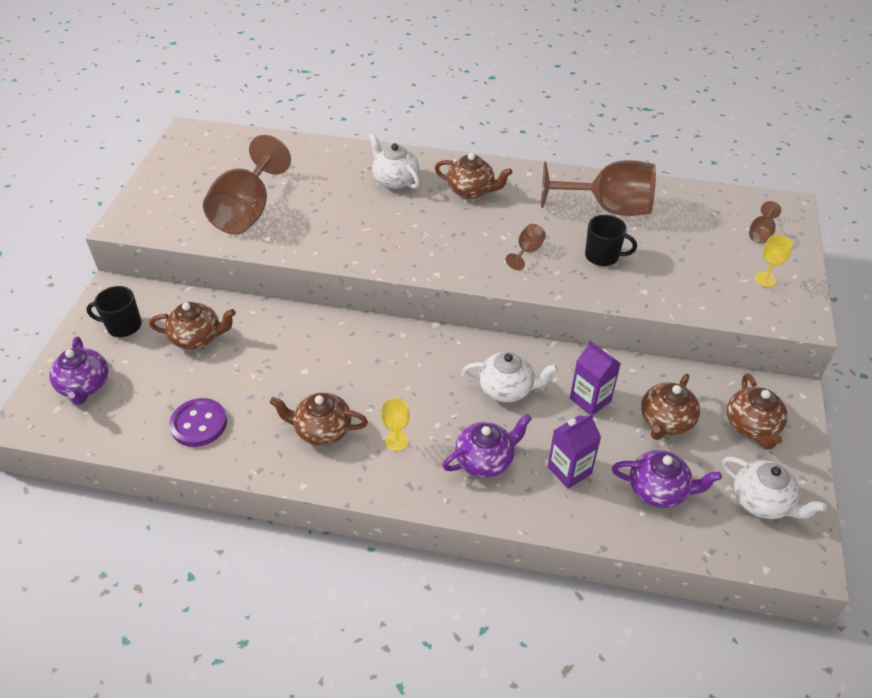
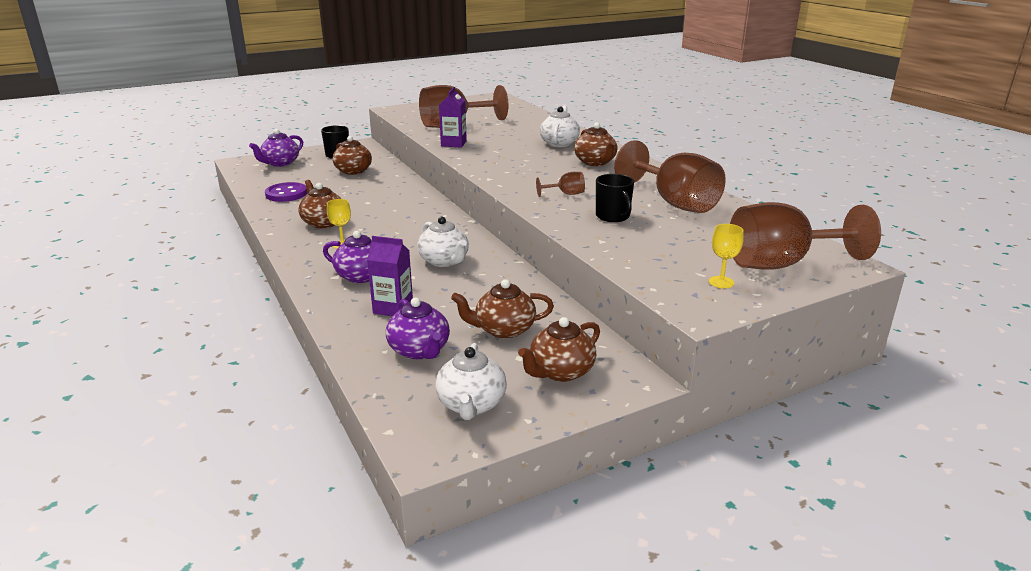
camera: 50 degrees right, 20 degrees down
purple carton [570,341,621,415] -> purple carton moved to [439,87,467,148]
brown goblet [749,201,781,243] -> brown goblet [730,202,881,270], size x2.34

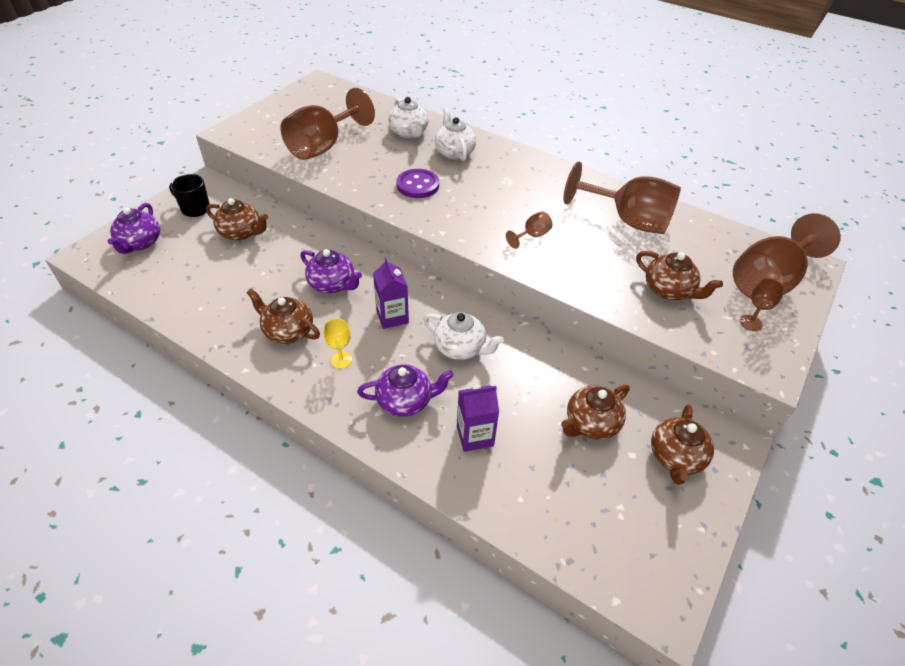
camera: 30 degrees left, 20 degrees up
purple button [265,182,307,202] -> purple button moved to [396,169,439,198]
purple teapot [386,297,450,359] -> purple teapot moved to [300,249,362,293]
white teapot [435,343,507,420] -> white teapot moved to [388,97,428,138]
purple carton [439,87,467,148] -> purple carton moved to [373,258,409,329]
brown teapot [574,122,618,166] -> brown teapot moved to [636,251,723,300]
black mug [596,174,634,222] -> none
yellow goblet [709,224,744,288] -> brown goblet [740,278,785,331]

